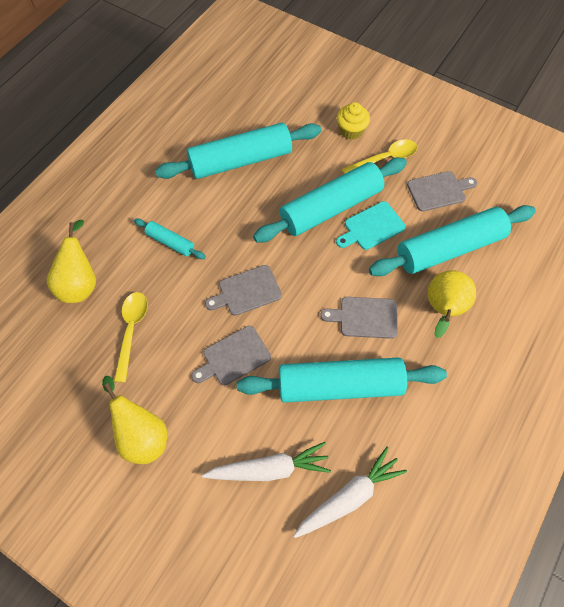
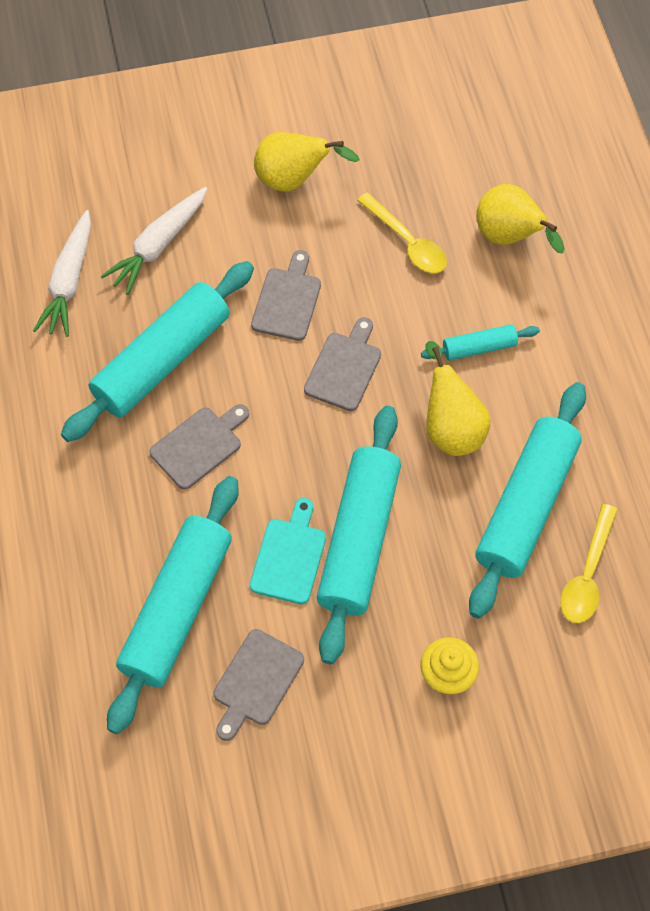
camera: 135 degrees right, 0 degrees up
yellow spoon [342,139,417,174] -> yellow spoon moved to [560,504,618,623]
yellow pear [428,270,476,338] -> yellow pear moved to [425,341,491,456]

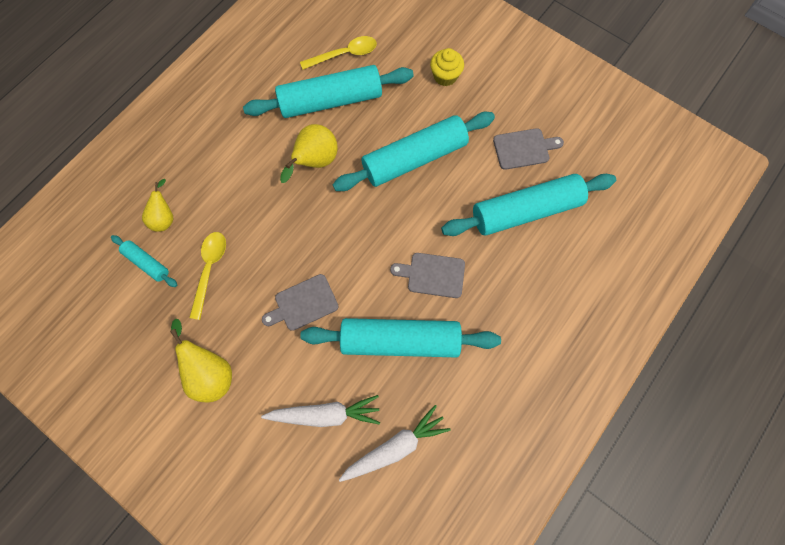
camera: 130 degrees left, 10 degrees up
turquoise cutting board [250,498,326,604] -> none
grey cutting board [304,317,381,411] -> none
turquoise rolling pin [421,324,540,360] -> turquoise rolling pin moved to [111,235,177,287]
yellow pear [476,184,565,253] -> yellow pear [142,179,173,232], size x0.65

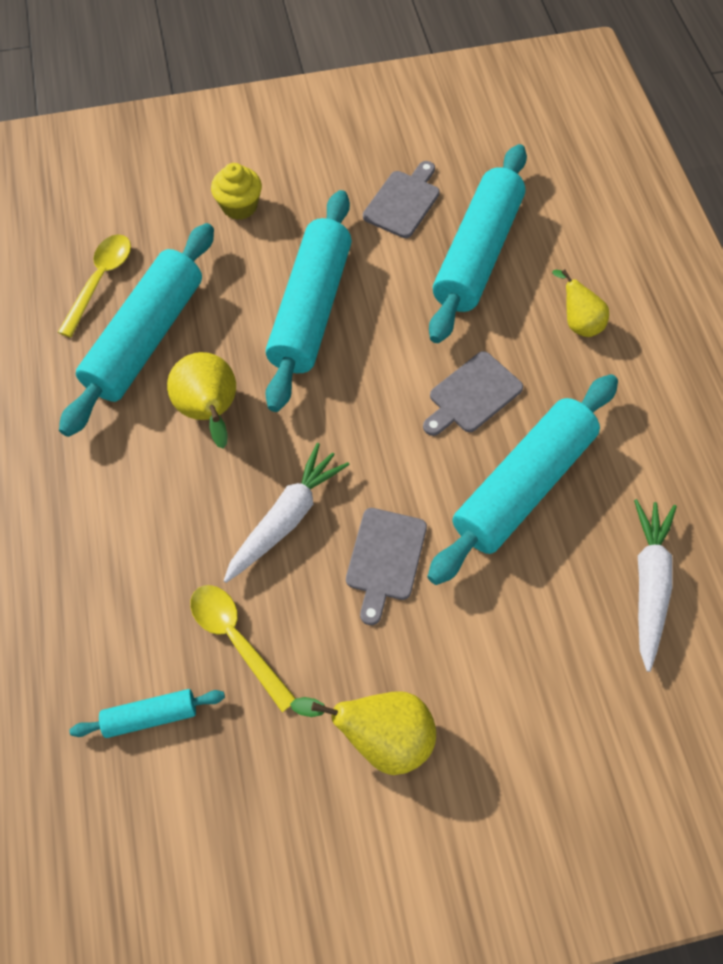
camera: 50 degrees left, 10 degrees down
yellow pear [142,179,173,232] -> yellow pear moved to [552,269,609,337]
white carrot [261,395,380,427] -> white carrot moved to [223,443,350,583]

